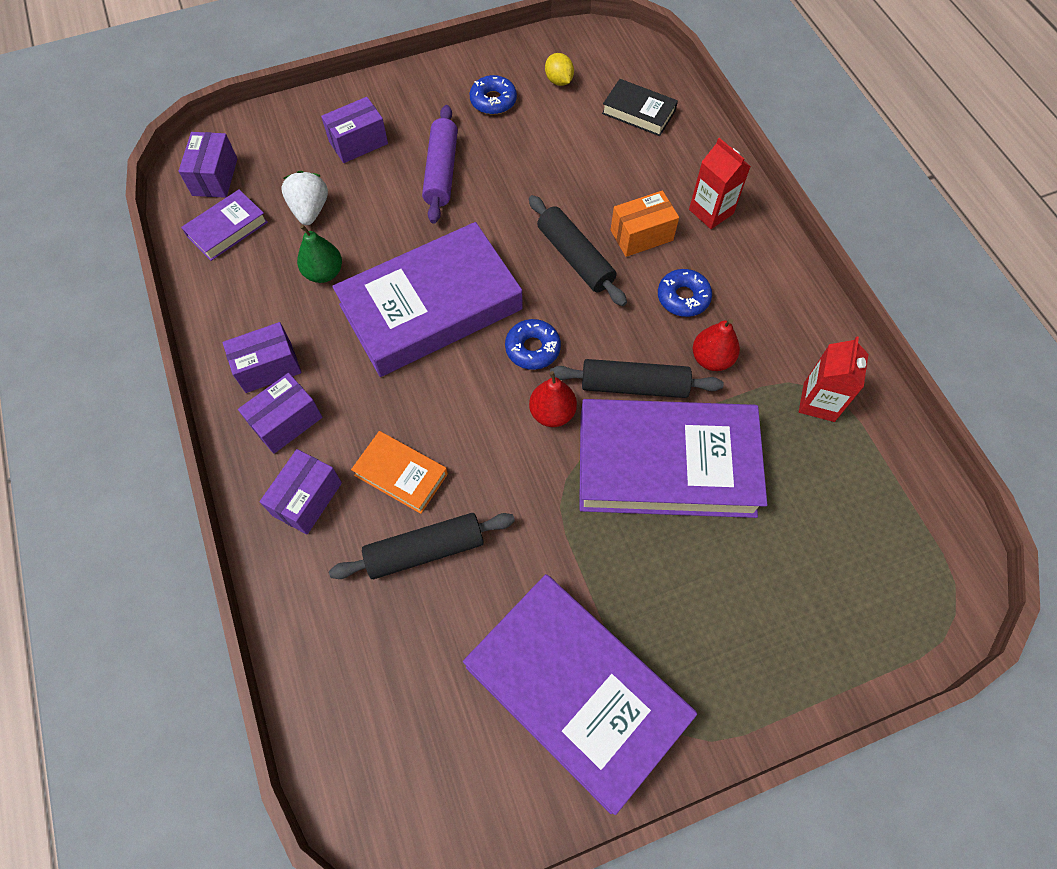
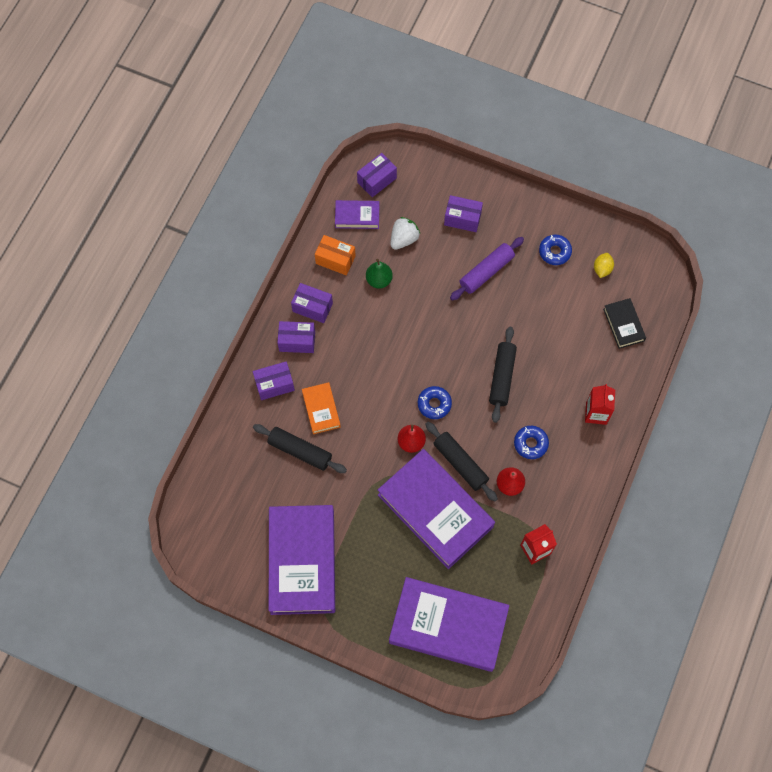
camera: 45 degrees right, 5 degrees up
purple book [332,222,522,377] -> purple book moved to [389,577,509,672]
orange box [611,190,679,257] -> orange box moved to [315,235,356,275]

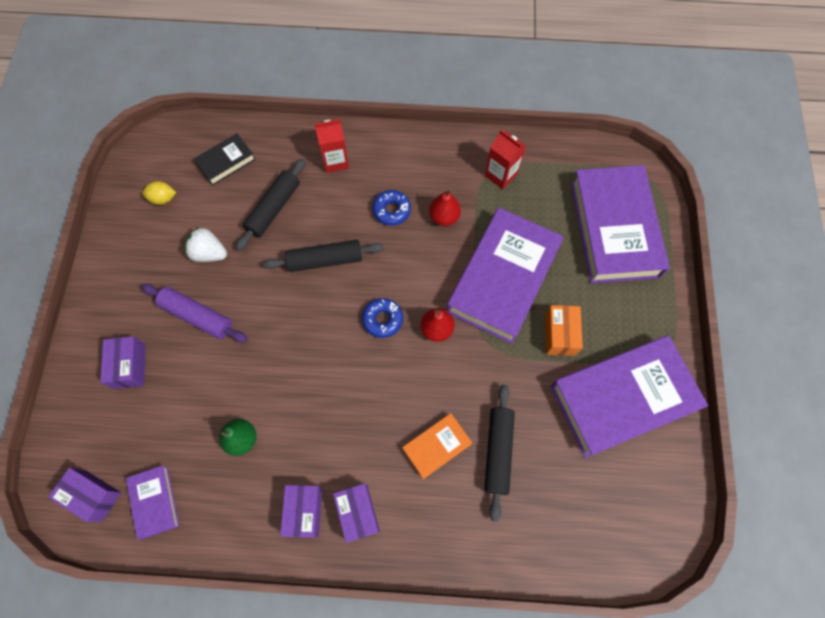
camera: 110 degrees left, 0 degrees up
purple box [253,361,295,400] -> none
orange box [315,235,356,275] -> orange box moved to [545,305,583,356]
white strawberry [391,217,420,250] -> white strawberry moved to [185,226,227,262]
black rolling pin [425,422,498,502] -> black rolling pin moved to [236,159,306,251]
blue donut [539,234,572,265] -> none

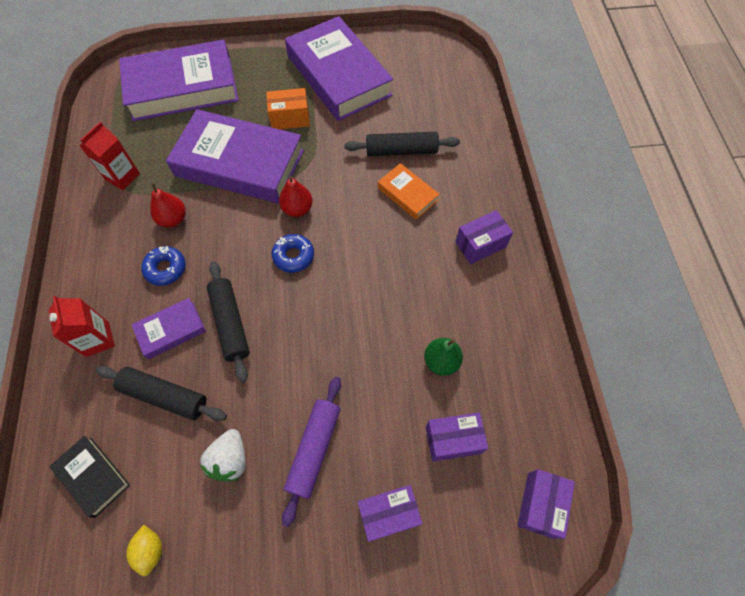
camera: 100 degrees left, 5 degrees down
purple book [126,465,179,540] -> purple book moved to [131,298,206,359]
purple box [280,485,322,538] -> purple box moved to [426,413,488,461]

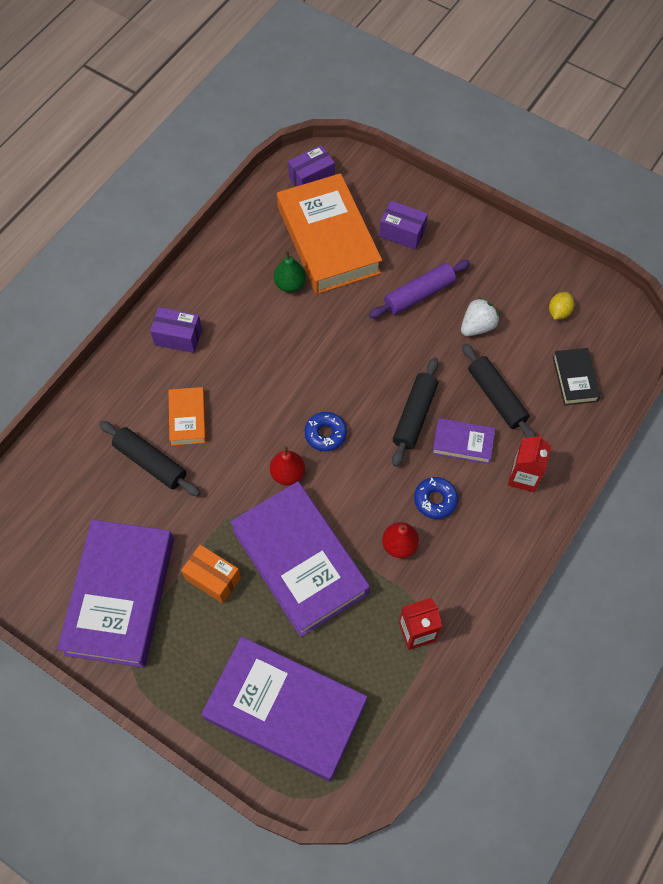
camera: 140 degrees left, 0 degrees up
purple box [426,413,488,461] -> orange book [277,173,382,294]

